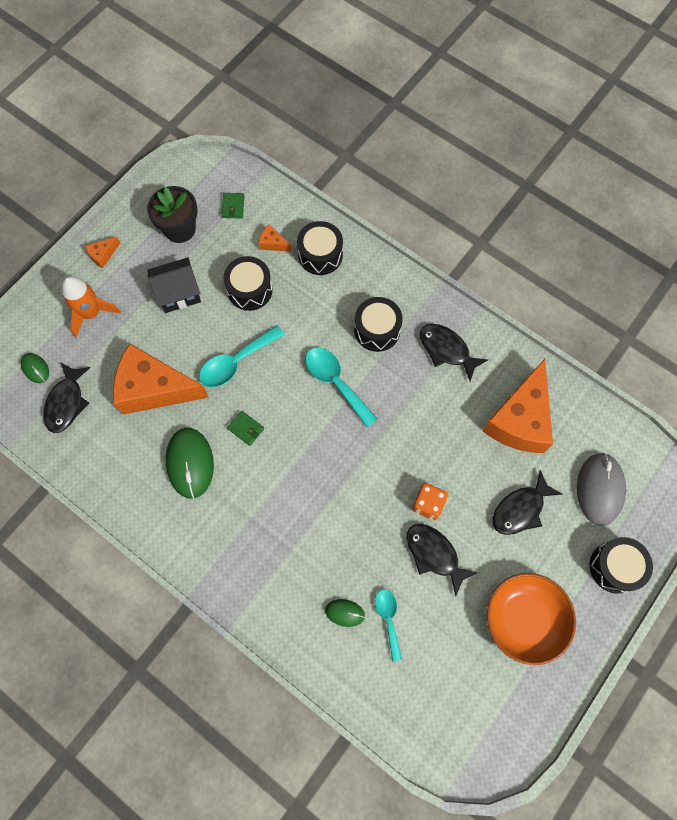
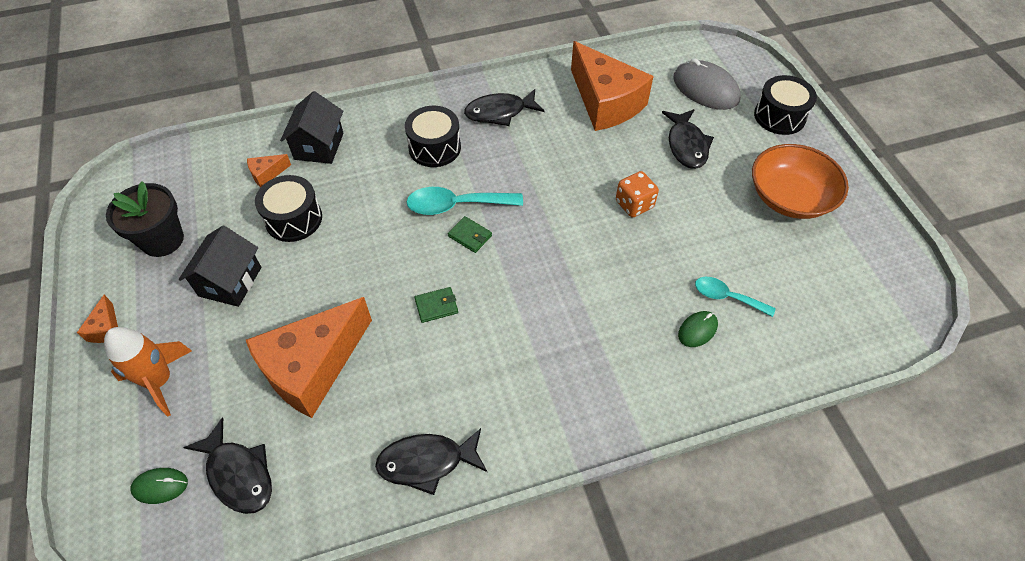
camera: 55 degrees left, 15 degrees down
green mouse [166,428,214,499] -> none
turquoise spoon [199,325,285,387] -> none
green wallet [221,193,244,218] -> green wallet moved to [448,216,492,253]
black drum [297,221,343,275] -> black house [280,91,344,164]
black fish [407,524,478,596] -> black fish moved to [375,428,487,495]

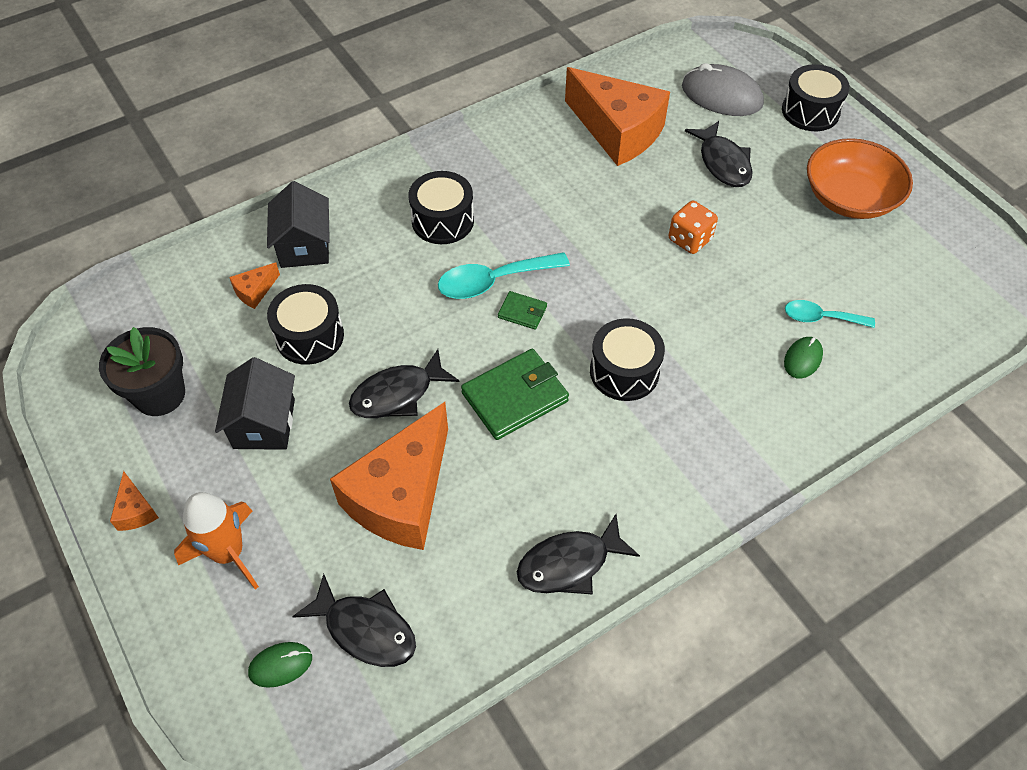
camera: 15 degrees left, 0 degrees up
green wallet [414,287,458,323] -> green wallet [461,349,569,440], size x1.97
black fish [464,89,545,126] -> black fish moved to [349,349,460,418]
none -> black drum [590,318,665,401]

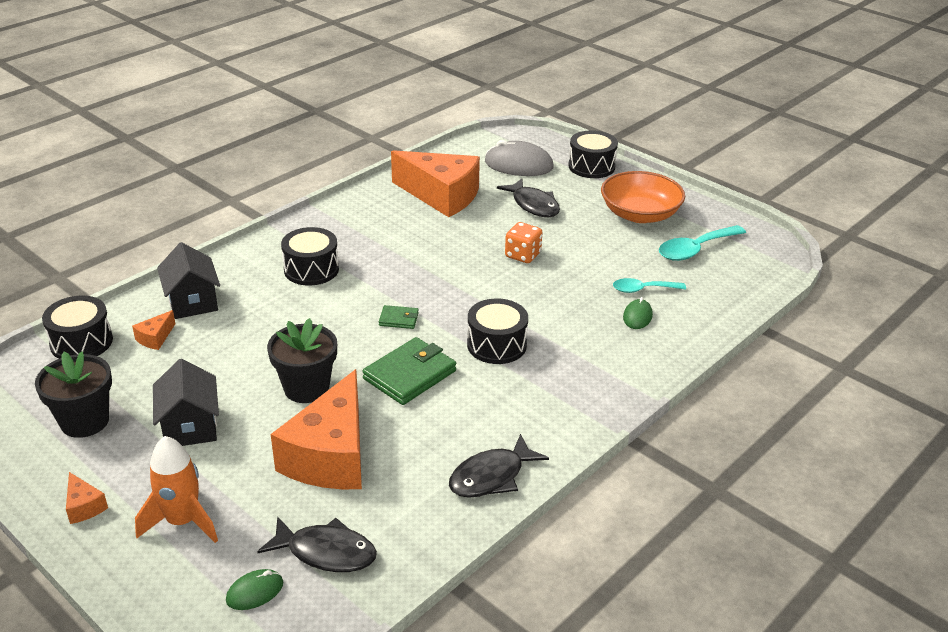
camera: 15 degrees left, 20 degrees down
black drum [267,284,344,365] -> black drum moved to [42,296,113,359]
black fish [349,349,460,418] -> black flower pot [267,318,337,403]
turquoise spoon [438,252,570,299] -> turquoise spoon moved to [659,225,746,261]

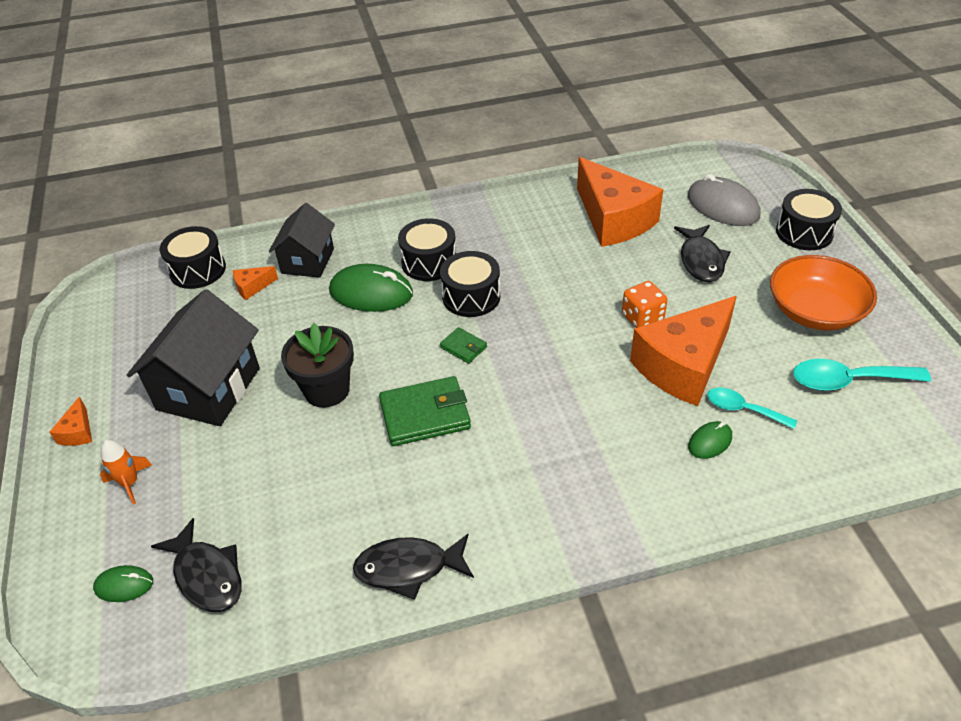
camera: 35 degrees right, 10 degrees up
black flower pot [35,351,112,438] -> none
orange rocket [135,436,218,543] -> orange rocket [100,440,152,505], size x0.62
black house [153,359,219,446] -> black house [127,289,260,426], size x1.55
orange cheese [271,369,362,489] -> orange cheese moved to [630,296,737,406]
black drum [467,298,528,364] -> black drum moved to [440,251,500,317]
none -> green mouse [329,264,413,312]

